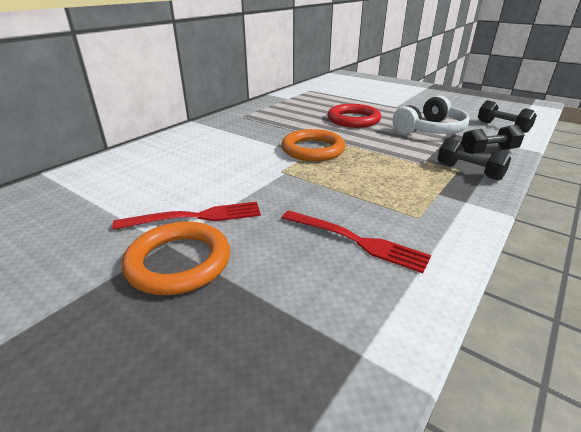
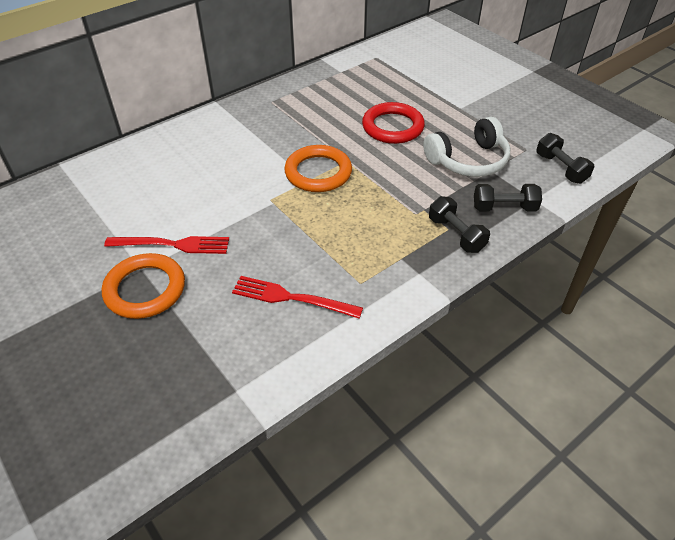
camera: 15 degrees right, 15 degrees up
red fork [282,211,431,273] -> red fork turned 150 degrees clockwise [232,276,363,319]

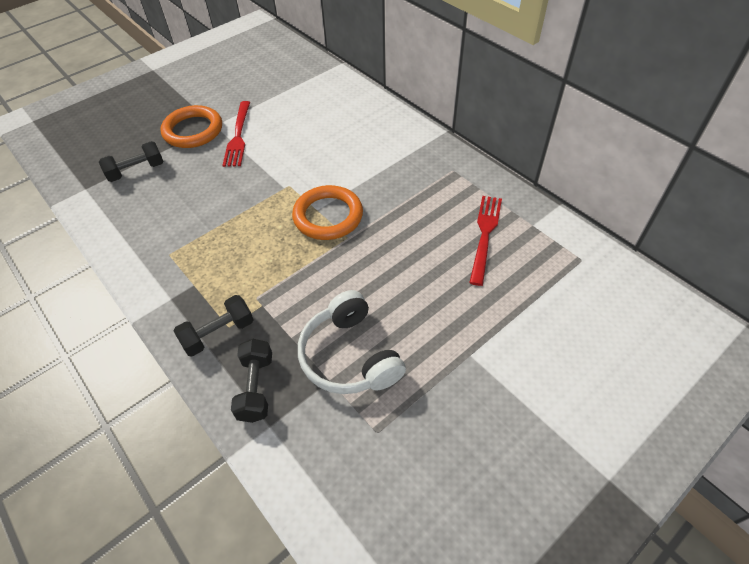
camera: 90 degrees right, 5 degrees up
red fork [232,276,363,319] -> red fork moved to [469,196,502,286]
red ring [362,102,425,144] -> none
black dumbbell [536,133,594,184] -> black dumbbell moved to [99,141,164,182]

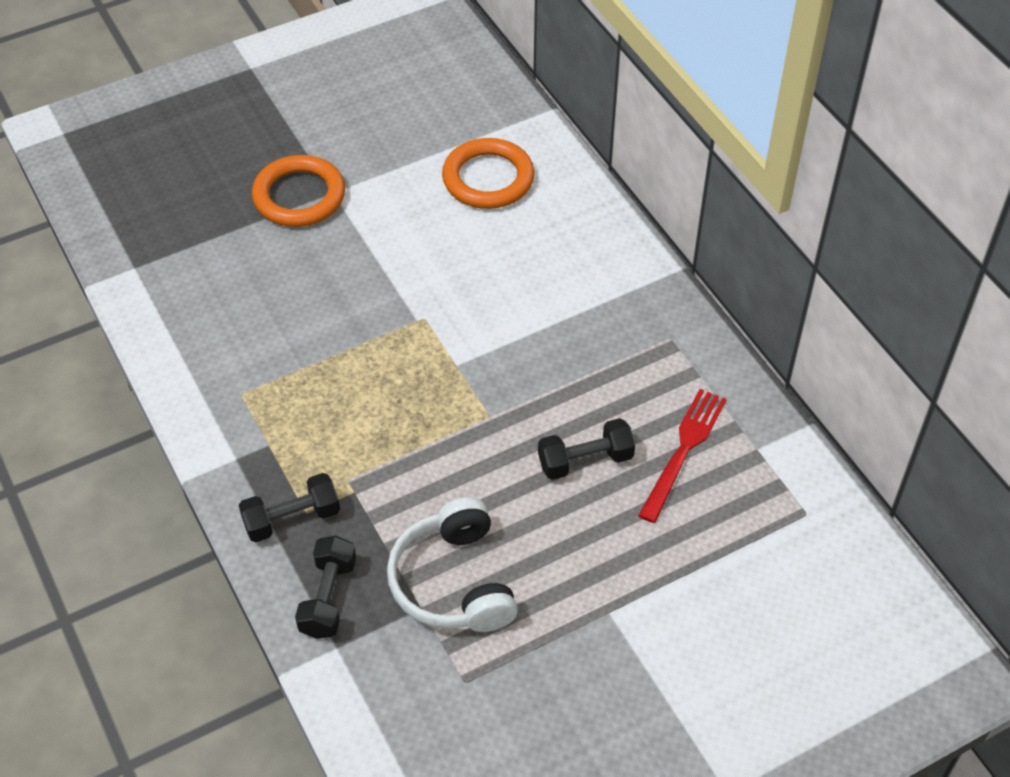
camera: 10 degrees right, 0 degrees up
black dumbbell [99,141,164,182] -> black dumbbell moved to [538,418,635,480]
red fork [222,101,250,167] -> none
orange ring [292,185,363,240] -> orange ring moved to [442,138,535,209]

